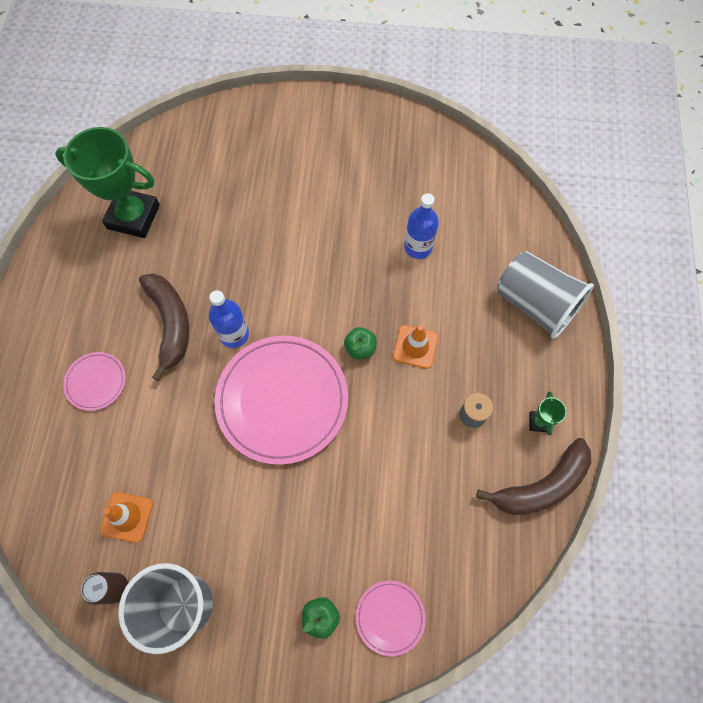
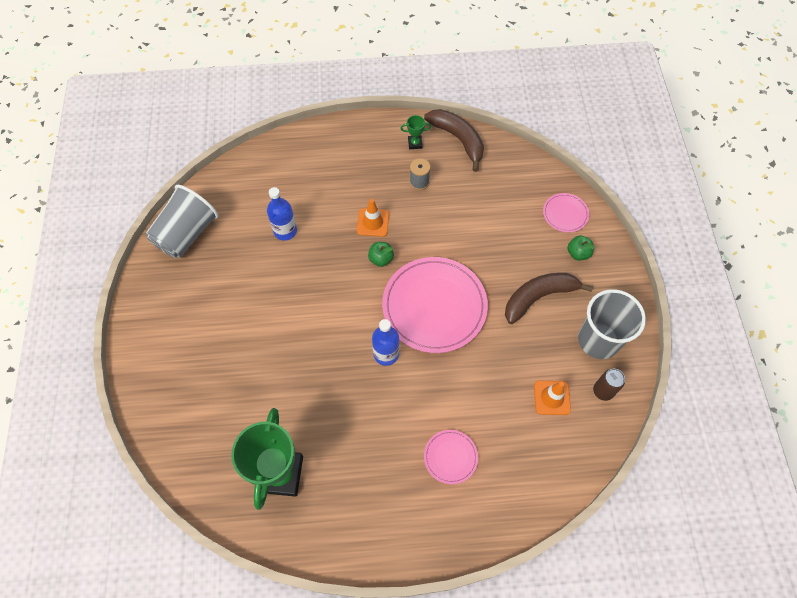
camera: 100 degrees left, 5 degrees down
brown banana [139,273,189,381] -> brown banana moved to [505,273,593,324]
grey cup [497,251,594,339] -> grey cup moved to [146,185,219,258]

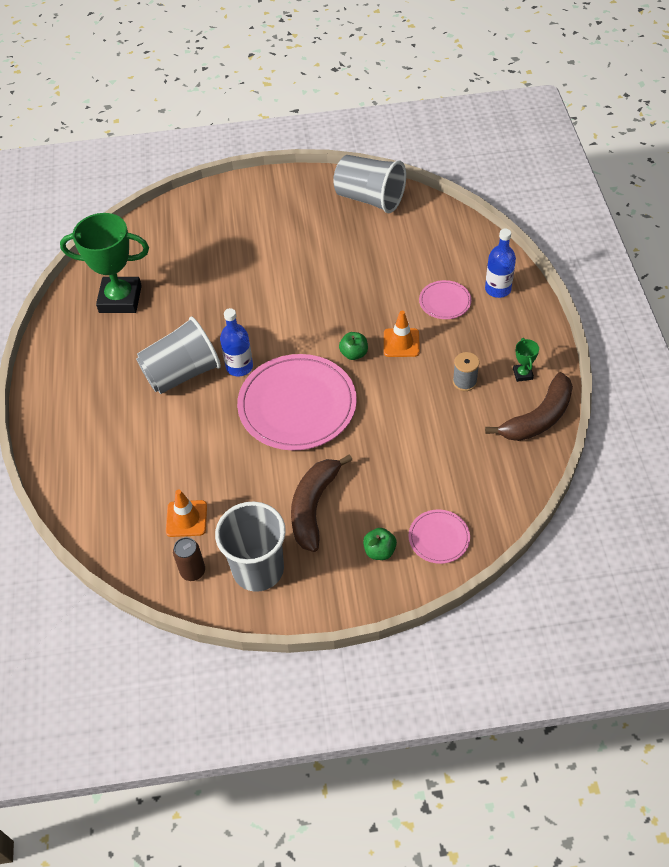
camera: 90 degrees right, 10 degrees down
blue bottle [267,187,297,241] -> blue bottle moved to [485,229,516,298]
pink plate [424,430,478,484] -> pink plate moved to [419,280,471,319]
brown banana [505,273,593,324] -> brown banana turned 135 degrees counterclockwise [291,454,352,552]
none -> grey cup [136,316,221,394]

